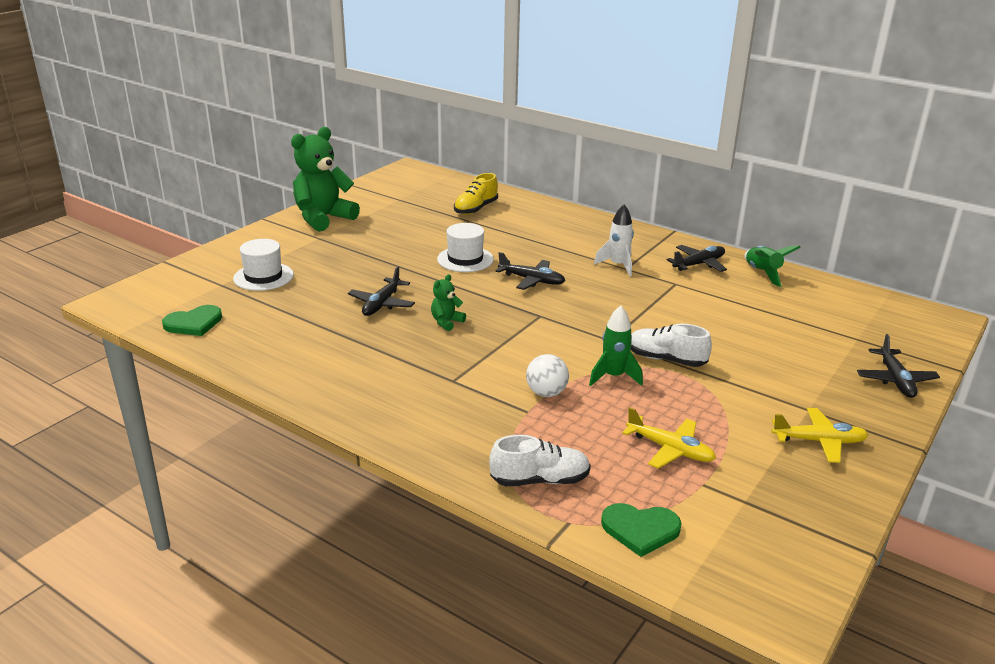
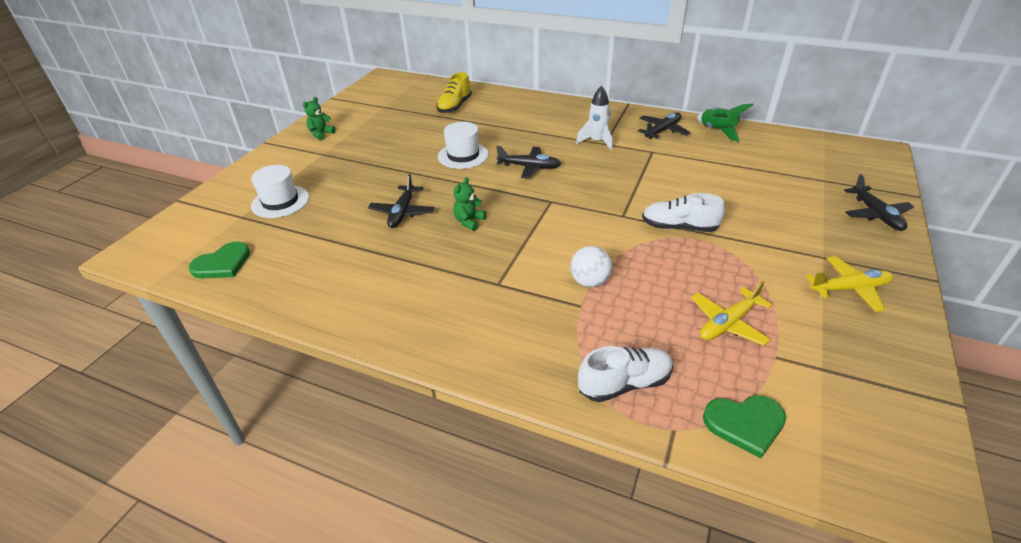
camera: 10 degrees left, 10 degrees up
green teddy bear [291,127,360,232] -> green teddy bear [303,97,336,140], size x0.45
green rocket [589,306,643,386] -> none
yellow plane [622,407,716,469] -> yellow plane turned 120 degrees clockwise [691,281,772,346]

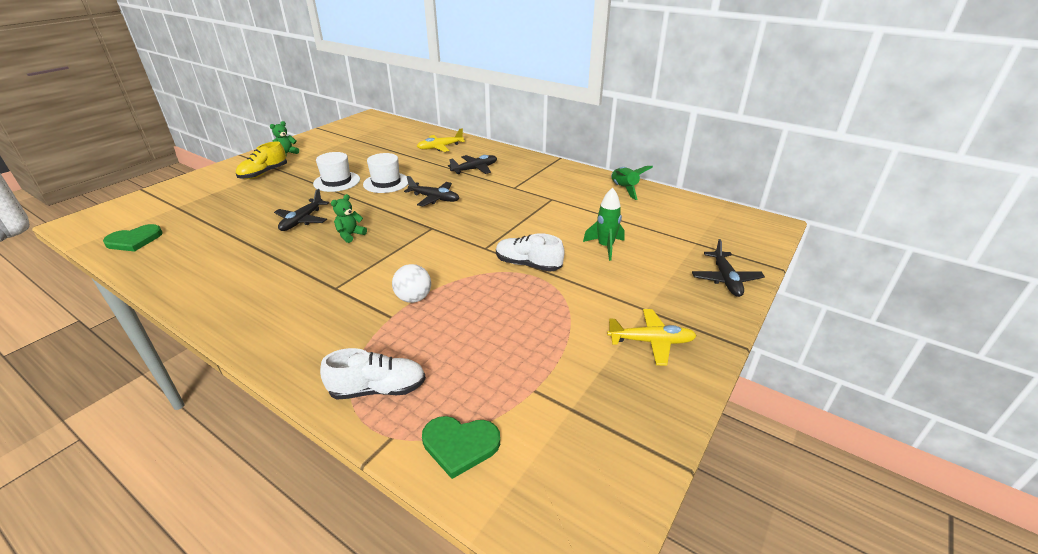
camera: 10 degrees right, 5 degrees down
white hat [251,165,309,218] -> white hat moved to [313,152,360,192]
yellow shoe [436,72,472,113] -> yellow shoe moved to [236,141,287,179]
white rocket [576,86,613,151] -> none
black plane [638,112,691,139] -> black plane moved to [448,155,497,174]
yellow plane [691,281,772,346] -> yellow plane moved to [417,128,465,152]
none -> green rocket [583,188,625,261]

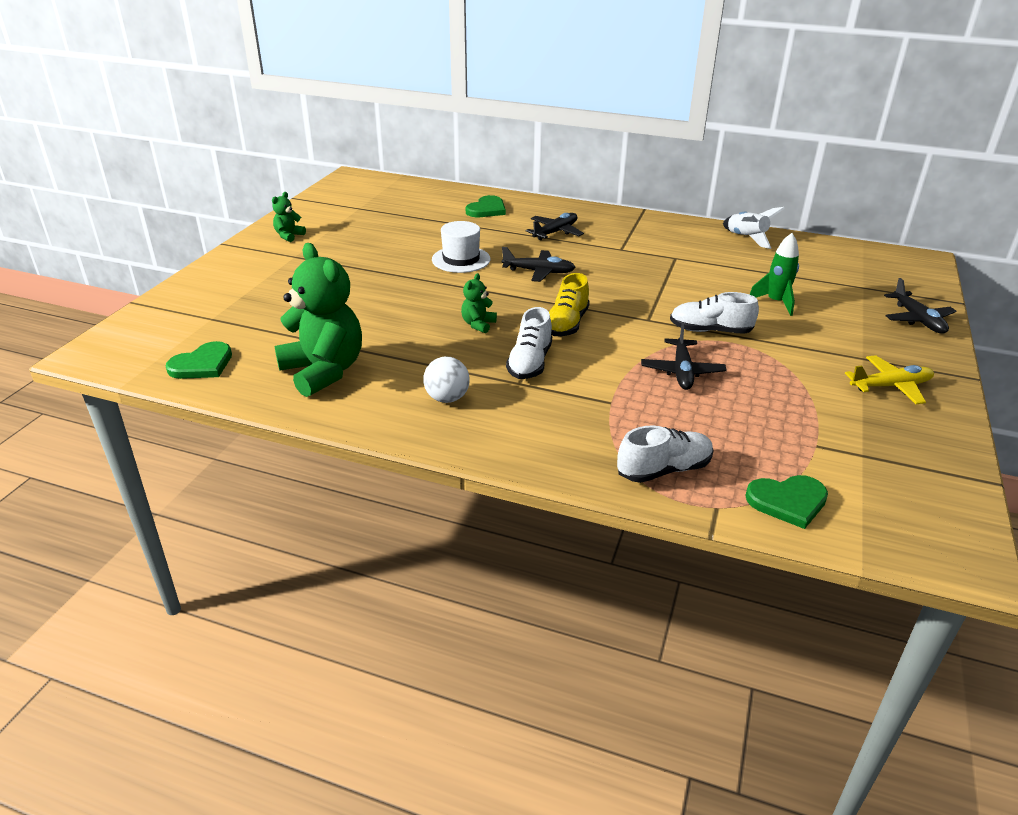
camera: 15 degrees left, 0 degrees up
yellow shoe [236,141,287,179] -> yellow shoe moved to [549,273,590,336]
black plane [274,189,329,231] -> black plane moved to [641,324,727,390]
white hat [313,152,360,192] -> none
white ball [392,264,431,303] -> white ball moved to [423,357,470,403]
yellow plane [417,128,465,152] -> green heart [466,195,506,217]
green rocket [611,166,653,200] -> white rocket [723,207,785,249]
none -> green teddy bear [275,243,362,397]
none -> white shoe [506,307,552,379]

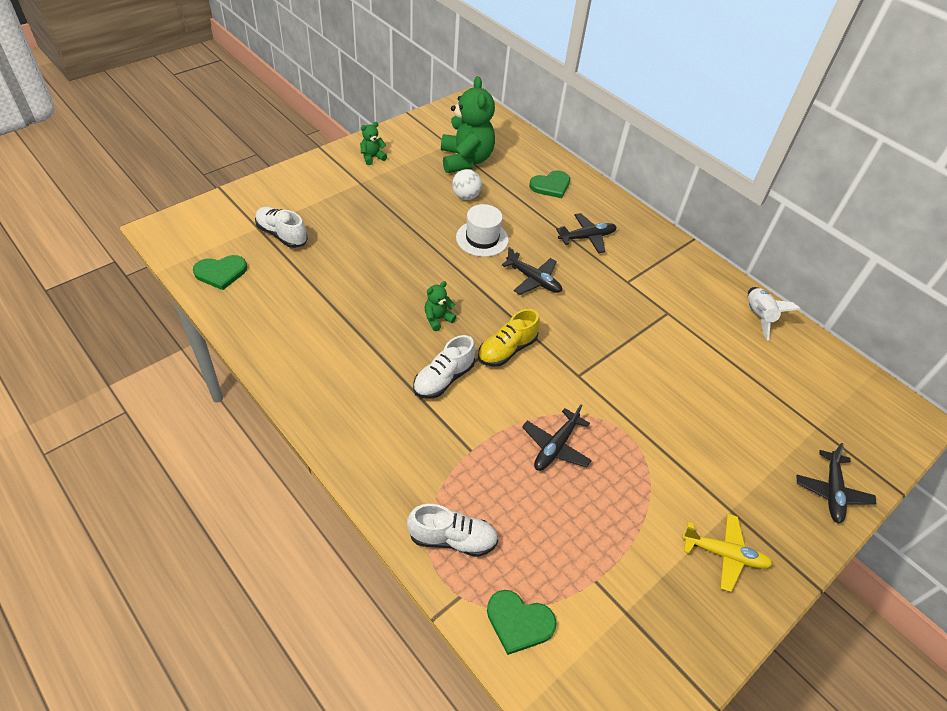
camera: 25 degrees right, 15 degrees up
green teddy bear [275,243,362,397] -> green teddy bear moved to [441,76,495,173]
white ball [423,357,470,403] -> white ball moved to [452,169,482,200]
white shoe [670,292,759,334] -> white shoe moved to [255,207,308,248]
green rocket [750,233,799,316] -> none

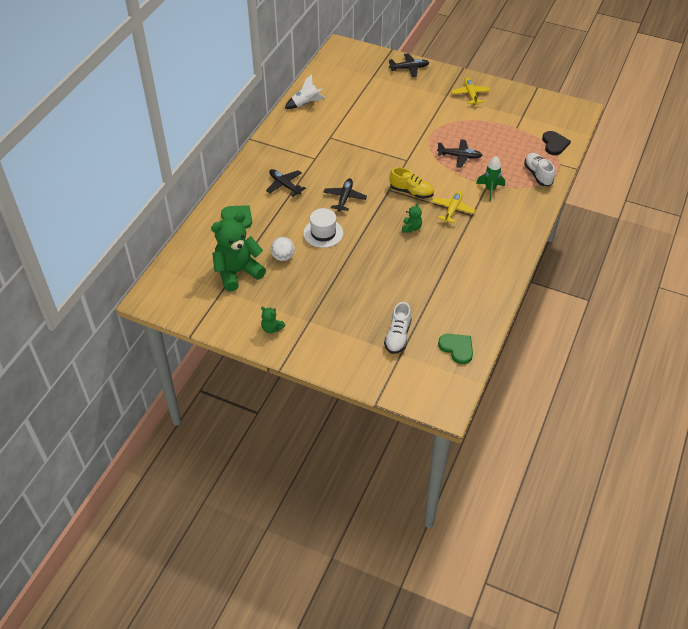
camera: 110 degrees left, 0 degrees up
white shoe [413,335,476,399] -> yellow plane [432,190,475,223]
green teddy bear [424,281,456,331] -> green teddy bear turned 105 degrees counterclockwise [402,202,422,233]
green heart [487,590,557,655] -> black heart [542,131,571,155]
none -> green rocket [476,156,505,201]

